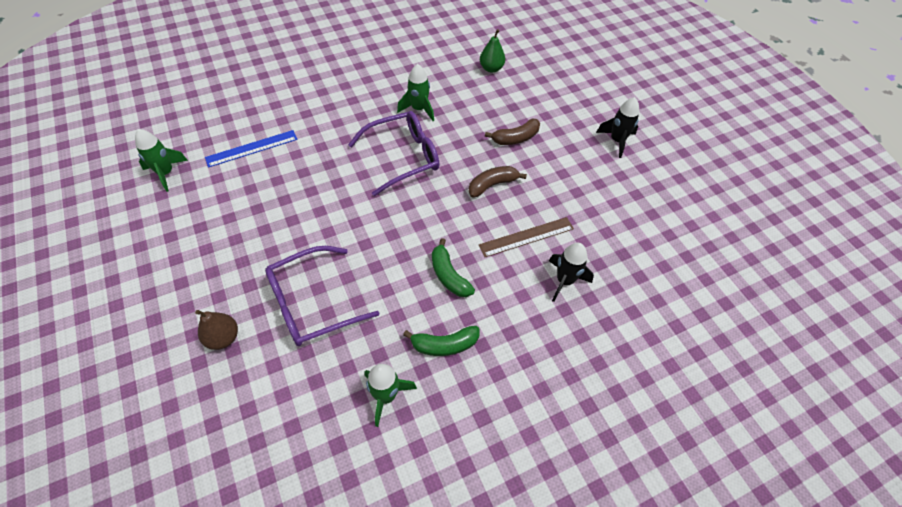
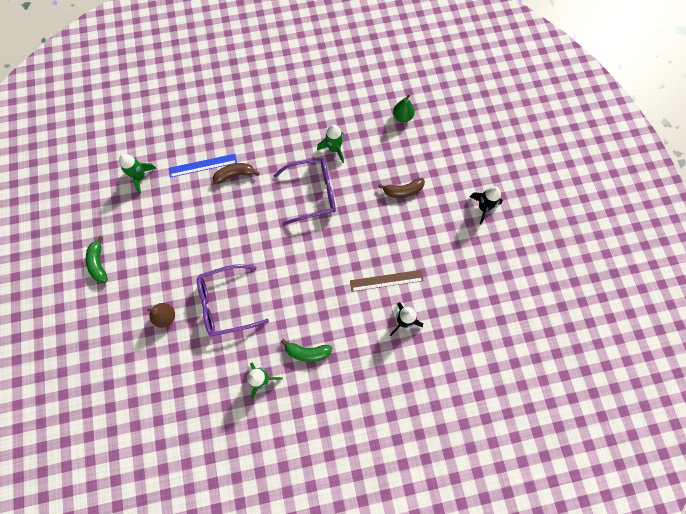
camera: 15 degrees right, 15 degrees up
green banana [432,238,475,297] -> green banana moved to [86,236,108,283]
brown banana [469,166,527,198] -> brown banana moved to [213,163,259,184]

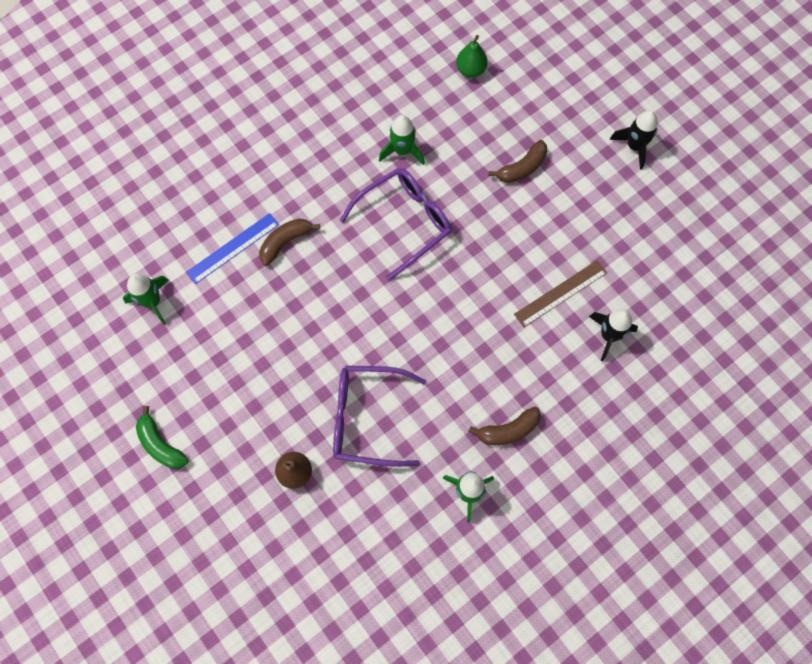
camera: 25 degrees left, 0 degrees up
purple glasses [197,264,269,337] -> purple glasses turned 45 degrees clockwise [333,366,426,467]
green banana [281,339,332,362] -> brown banana [468,407,541,445]

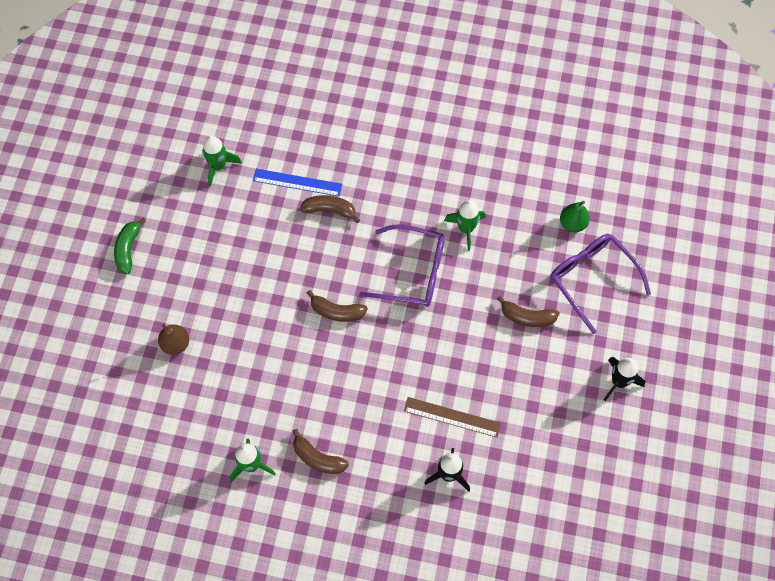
camera: 50 degrees right, 5 degrees down
purple glasses [333,366,426,467] -> purple glasses moved to [550,234,651,334]
none -> brown banana [307,290,368,322]

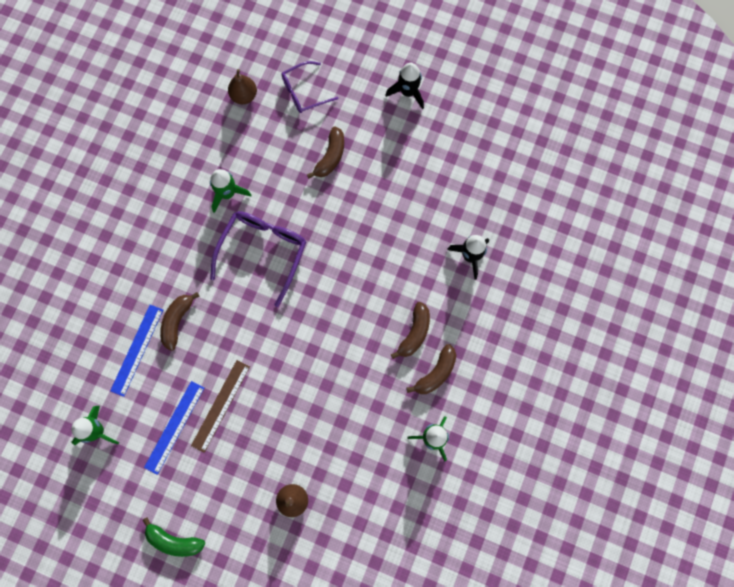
camera: 80 degrees left, 10 degrees up
brown banana [307,290,368,322] -> brown banana moved to [391,302,430,359]
brown ruler [404,397,501,438] -> brown ruler moved to [191,360,250,453]
purple glasses [550,234,651,334] -> purple glasses [281,61,338,113], size x0.62
green pear [560,201,590,232] -> brown pear [228,69,257,104]
none -> blue ruler [144,381,205,475]

